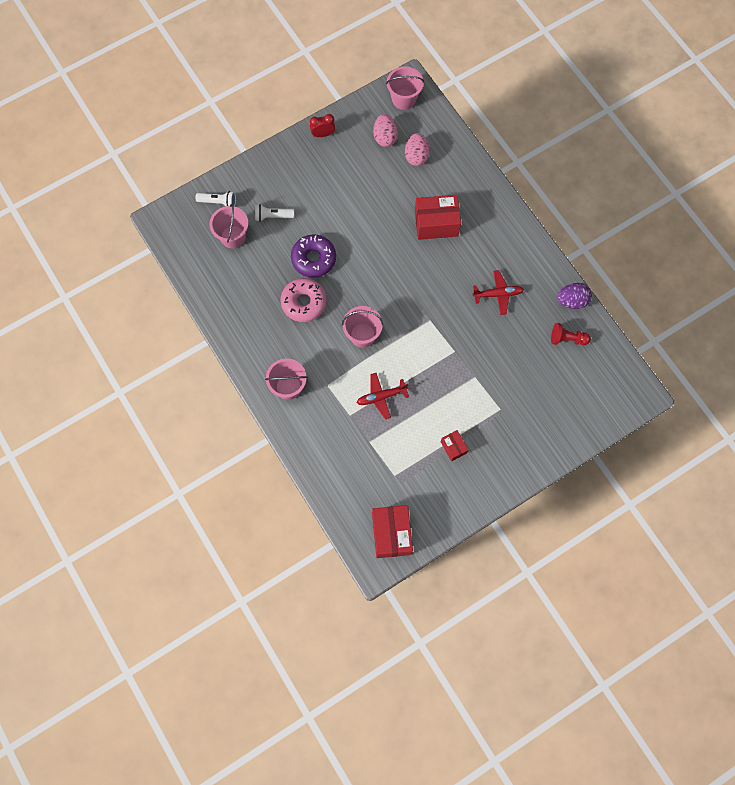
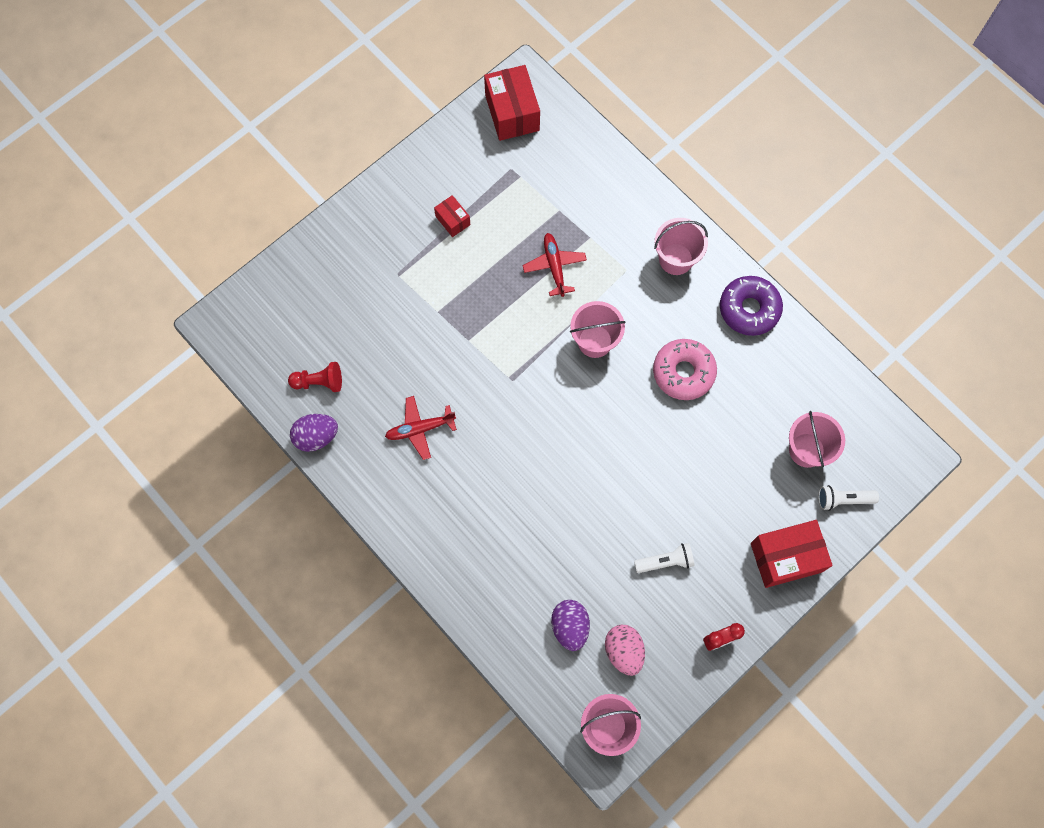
camera: 170 degrees right, 0 degrees up
white flashlight [255,204,294,221] -> white flashlight moved to [634,543,695,573]
purple donut [291,234,336,278] -> purple donut moved to [720,276,783,336]
red plane [357,373,409,419] -> red plane turned 75 degrees counterclockwise [523,233,587,297]
pink egg [405,133,430,166] -> purple egg [551,600,590,651]
red box [415,195,461,240] -> red box moved to [751,520,833,588]

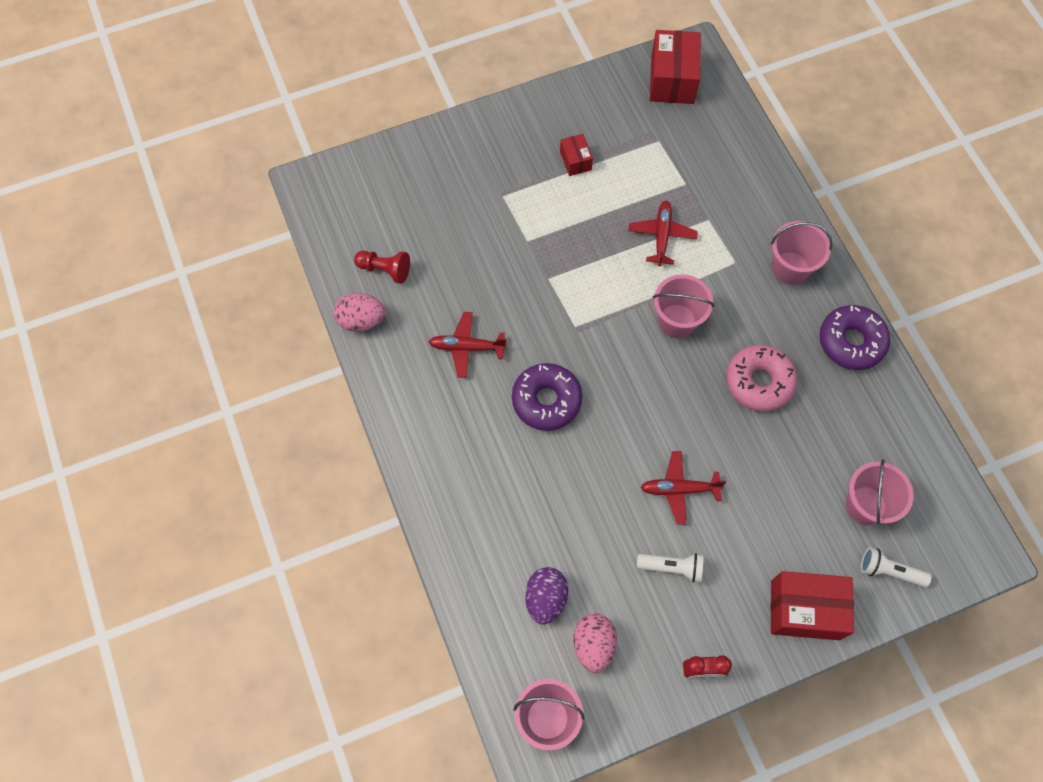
camera: 20 degrees right, 5 degrees down
purple egg [290,414,338,452] -> pink egg [334,293,386,332]
none -> purple donut [512,363,582,431]
none -> red plane [641,451,726,524]

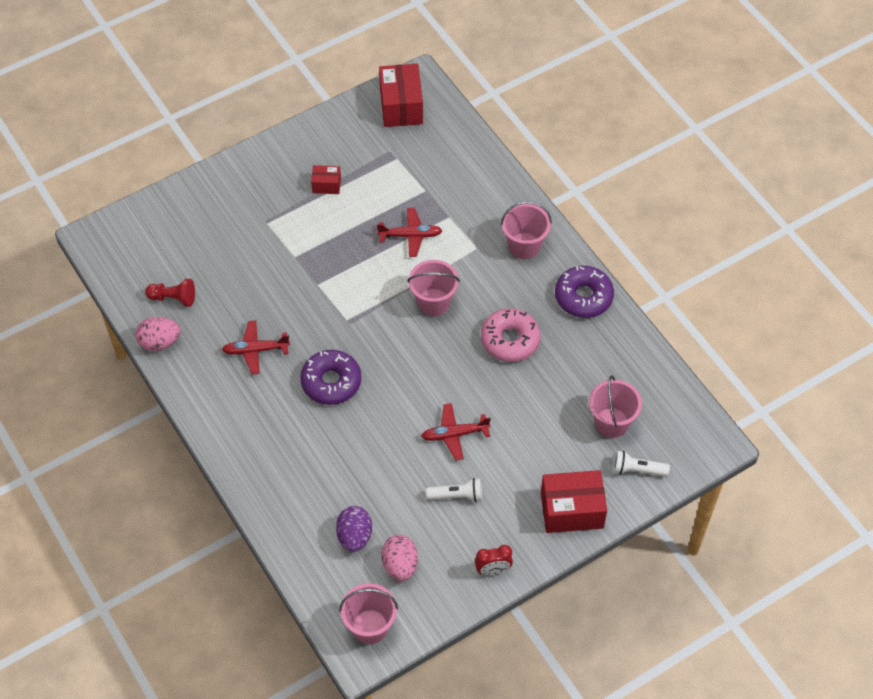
camera: 10 degrees left, 10 degrees down
red box [560,134,593,176] -> red box turned 60 degrees counterclockwise [311,165,341,194]
red plane [628,200,698,266] -> red plane turned 90 degrees clockwise [377,208,443,257]

